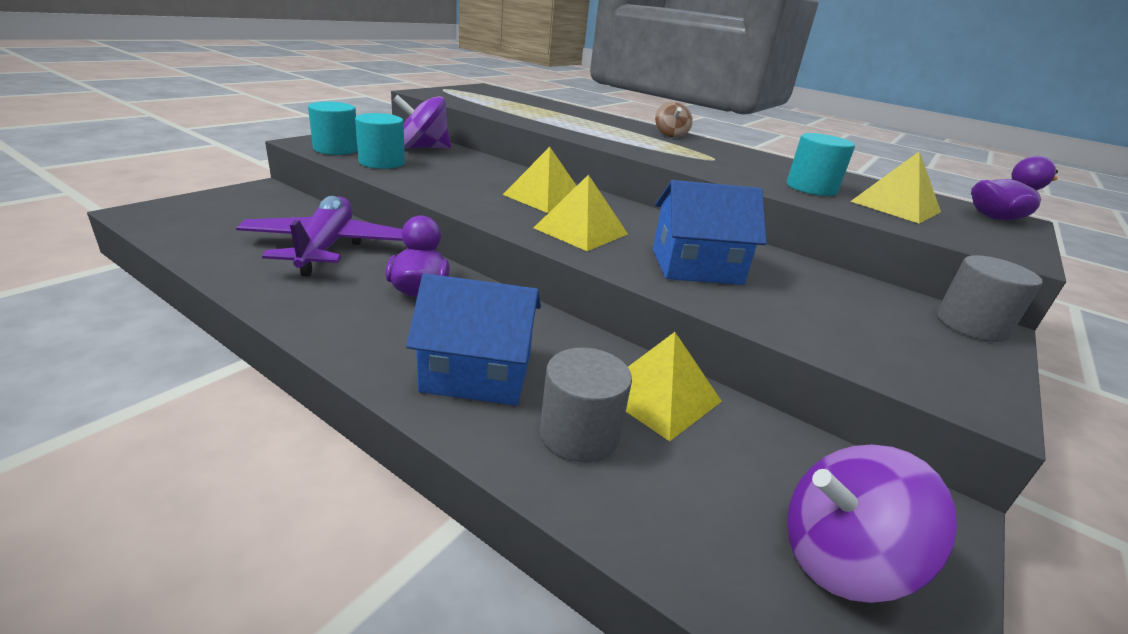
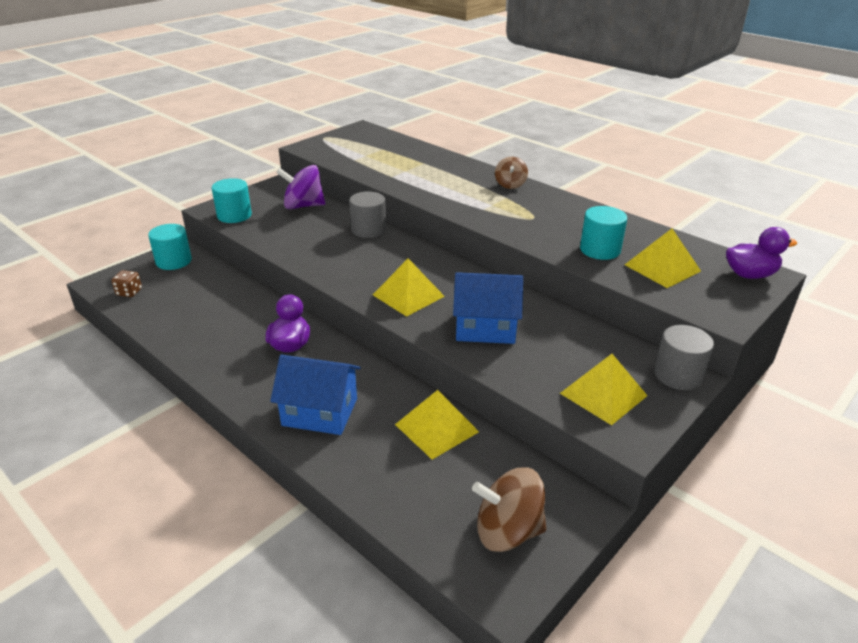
camera: 10 degrees right, 5 degrees up
purple plane [236,196,403,276] -> none
turquoise cylinder [355,113,405,169] -> turquoise cylinder moved to [148,224,192,270]
yellow pyramid [503,147,576,213] -> yellow pyramid moved to [560,354,648,425]
grey cylinder [540,348,632,462] -> grey cylinder moved to [349,192,386,238]
purple spinning top [787,445,957,603] -> brown spinning top [472,467,546,552]
none -> brown dice [111,270,142,297]

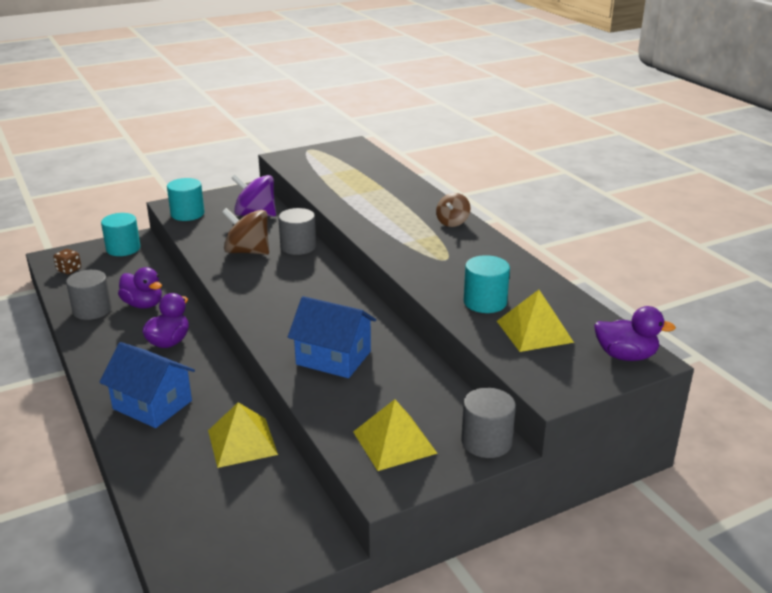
camera: 20 degrees right, 5 degrees down
yellow pyramid [373,258,445,317] -> none
brown spinning top [472,467,546,552] -> brown spinning top moved to [222,208,269,255]
none -> grey cylinder [66,270,112,320]
none -> purple duck [118,267,162,309]

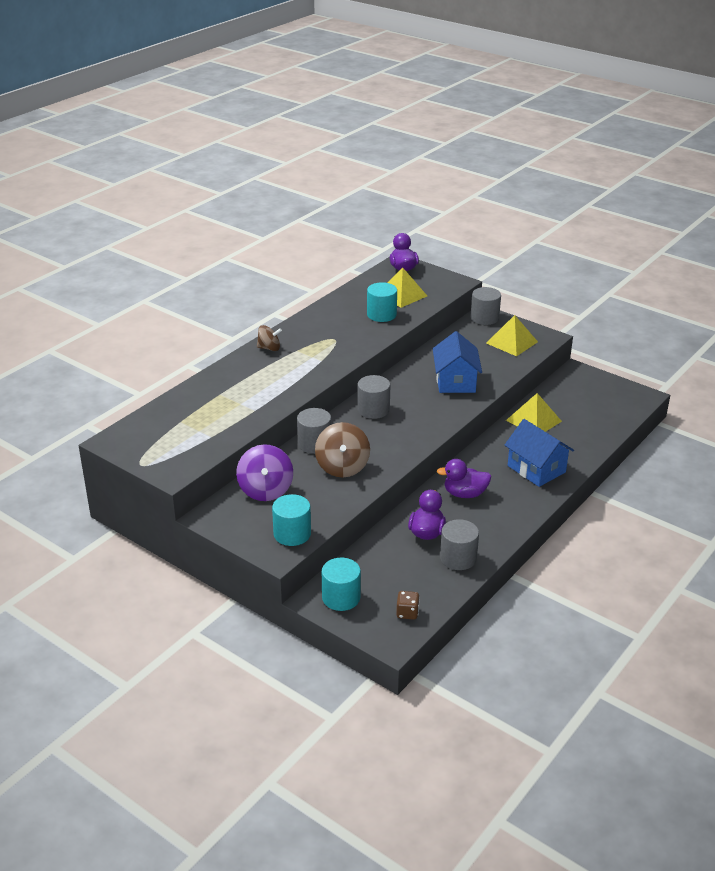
camera: 115 degrees left, 5 degrees up
blue house [99,342,195,428] -> blue house turned 45 degrees counterclockwise [505,419,574,487]
none -> grey cylinder [357,375,390,419]

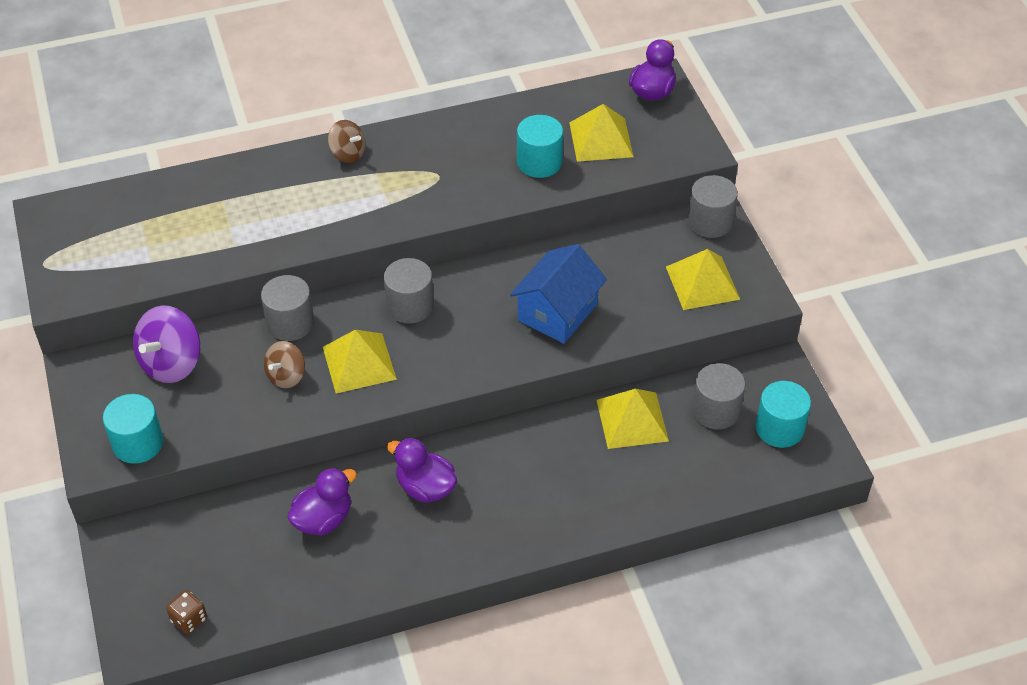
camera: 35 degrees right, 15 degrees up
brown spinning top [315,422,370,477] -> brown spinning top [264,341,305,388], size x0.61
turquoise cylinder [322,558,361,611] -> turquoise cylinder moved to [756,381,811,448]
grey cylinder [440,519,479,570] -> grey cylinder moved to [692,363,745,430]
blue house [505,419,574,487] -> none
none -> yellow pyramid [323,330,397,393]

